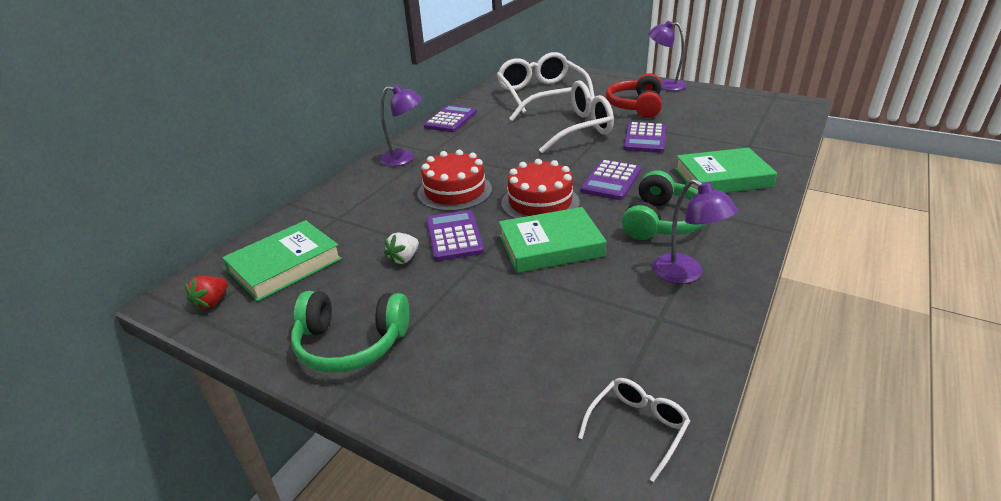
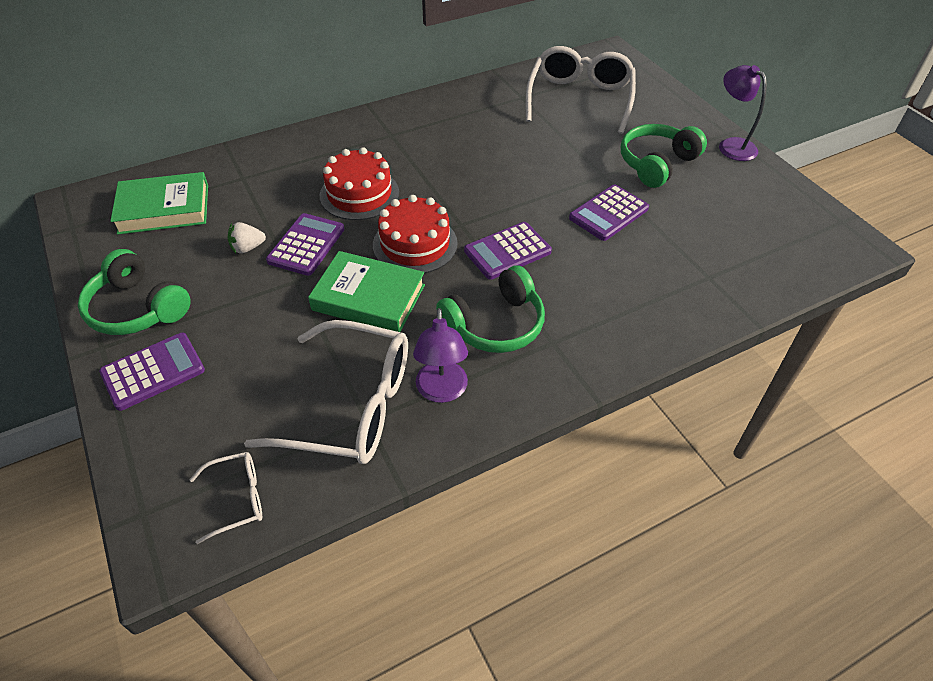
camera: 30 degrees right, 15 degrees up
red strawberry [185,276,228,312] -> none
purple lamp [379,85,422,166] -> none
purple calculator [424,105,477,132] -> purple calculator moved to [99,333,205,411]
white glasses [509,80,614,153] -> white glasses moved to [244,320,408,464]
red headphones [606,73,662,118] -> green headphones [621,124,707,188]
green book [675,148,777,193] -> none

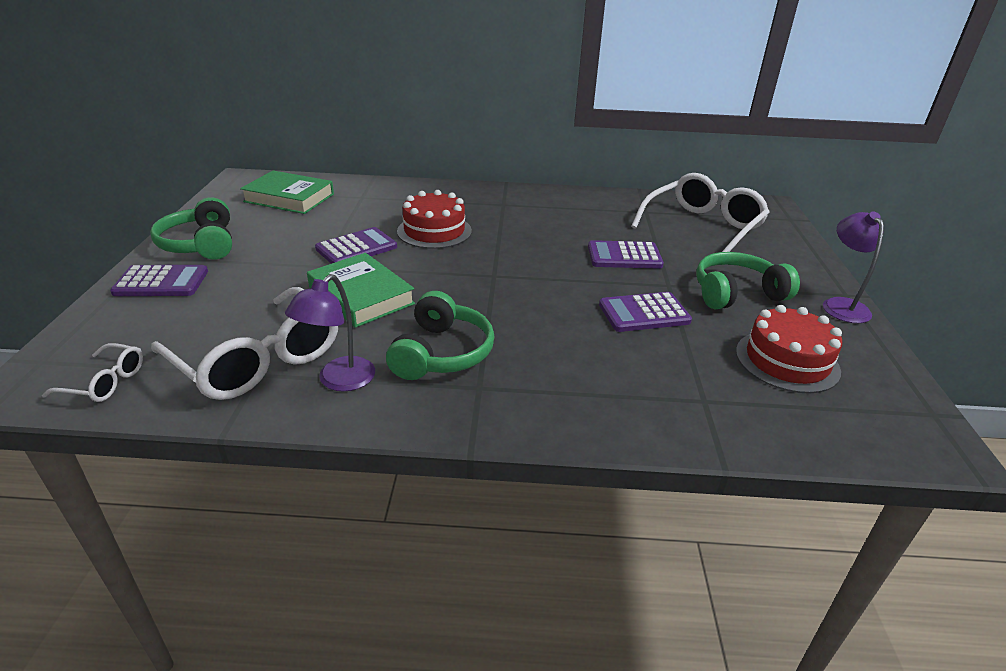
camera: 30 degrees right, 15 degrees down
white strawberry [228,222,266,254] -> none
red cake [373,195,458,273] -> red cake moved to [736,305,842,394]
green headphones [436,265,545,353] -> green headphones turned 75 degrees counterclockwise [386,291,494,380]
purple calculator [464,222,552,280] -> purple calculator moved to [588,240,664,269]

